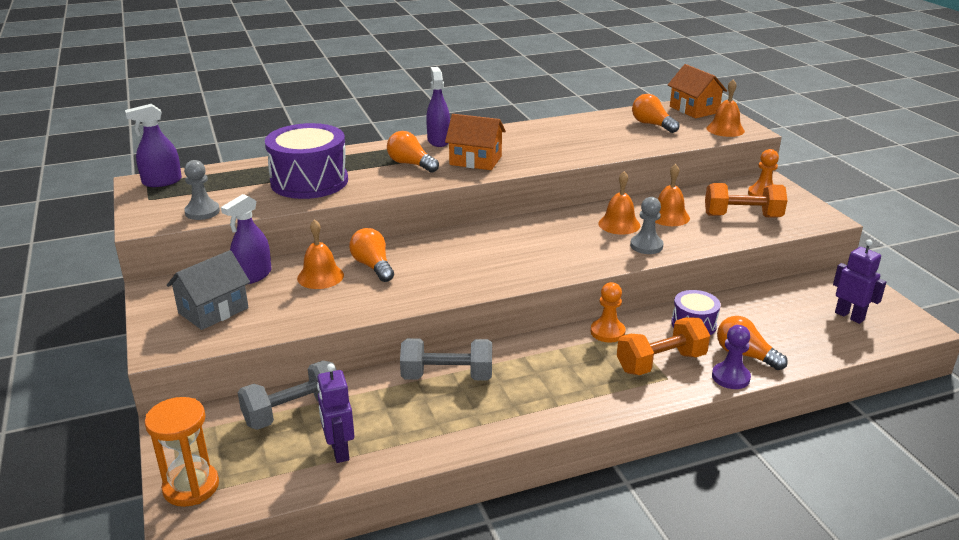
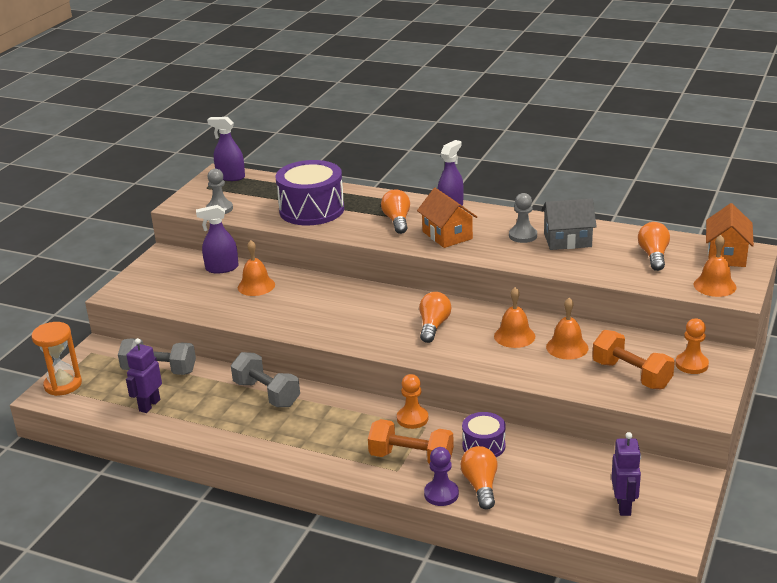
camera: 45 degrees right, 0 degrees up
grey house [167,250,250,330] -> grey house moved to [541,199,597,250]
orange light bulb [349,228,394,282] -> orange light bulb moved to [419,292,451,343]
grey pawn [630,197,664,254] -> grey pawn moved to [509,193,537,243]

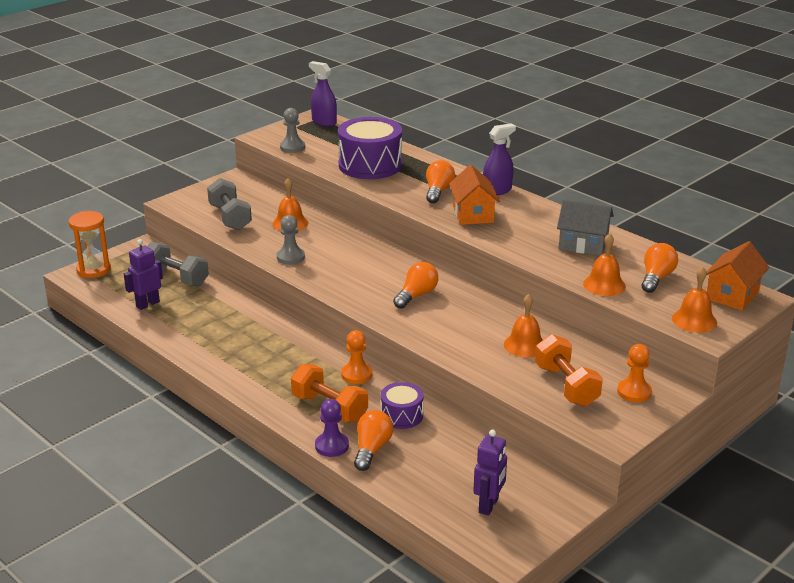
camera: 20 degrees right, 0 degrees up
purple spray bottle [196,205,239,274] -> none
grey dumbbell [231,352,300,407] -> grey dumbbell moved to [207,178,252,230]
orange bell [494,287,535,348] -> orange bell moved to [583,233,626,296]
grey pawn [509,193,537,243] -> grey pawn moved to [277,215,305,265]

